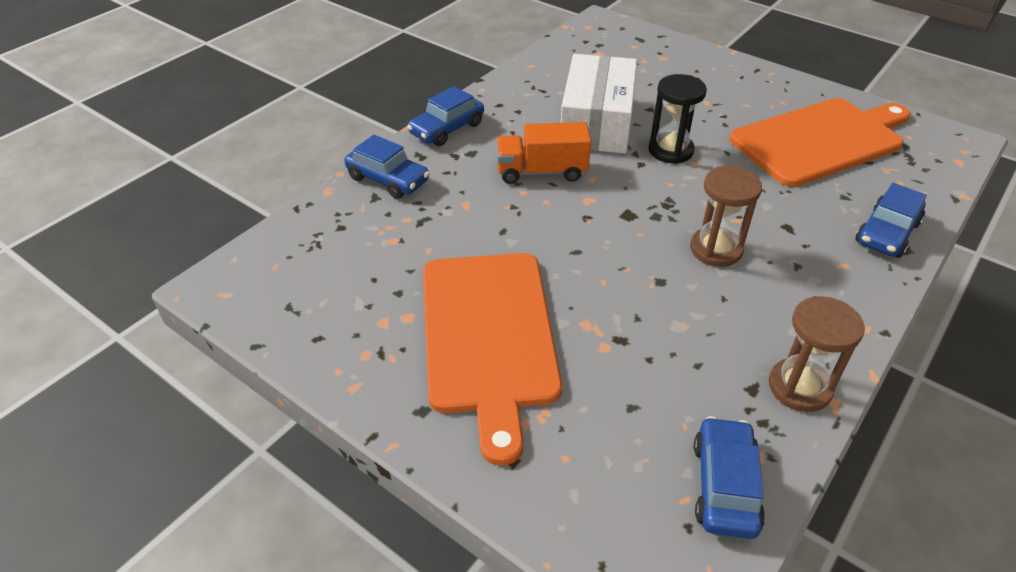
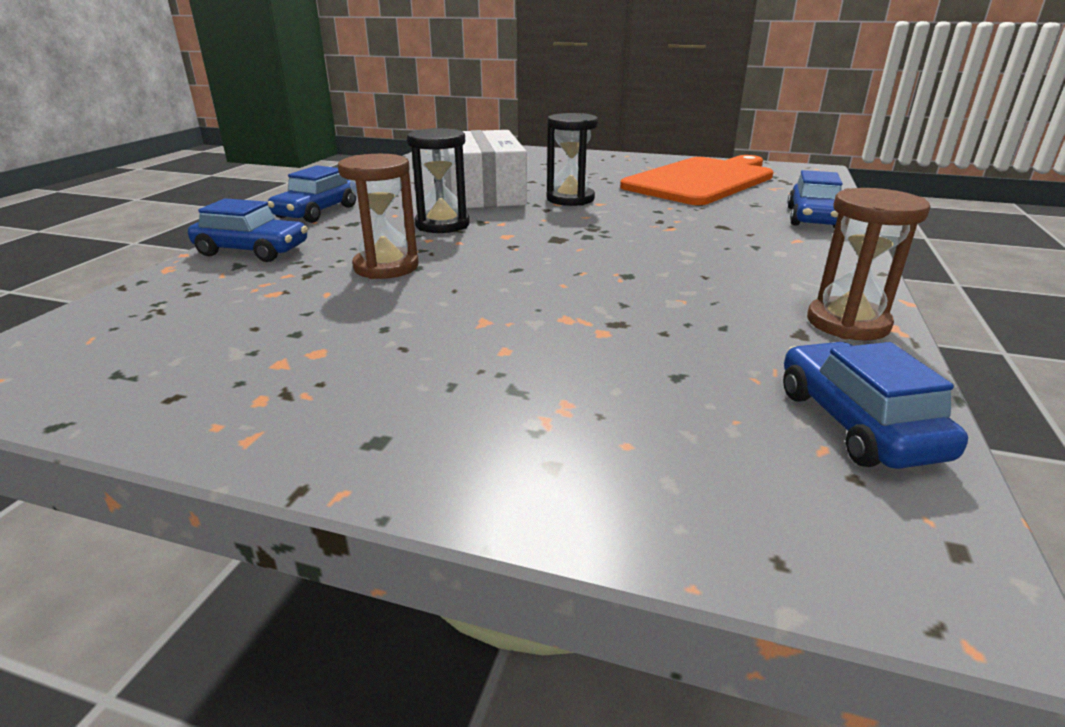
camera: 20 degrees left, 15 degrees down
orange cutting board [423,253,562,466] -> none
orange truck [496,122,591,184] -> black hourglass [407,128,470,233]
brown hourglass [690,166,762,267] -> brown hourglass moved to [338,154,418,279]

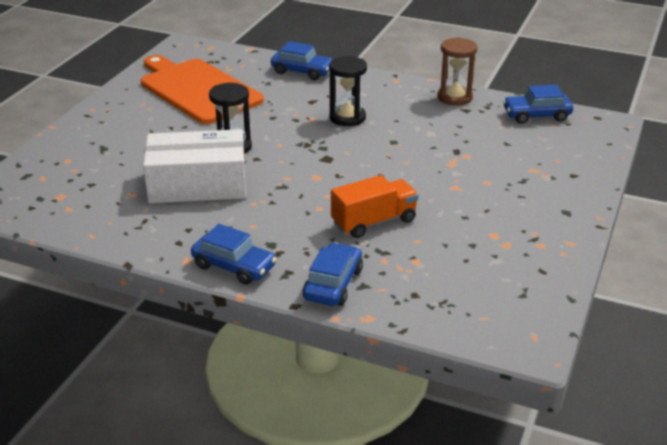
camera: 85 degrees left, 5 degrees up
brown hourglass [338,154,418,279] -> orange truck [331,175,418,238]
black hourglass [407,128,470,233] -> black hourglass moved to [329,56,367,126]

